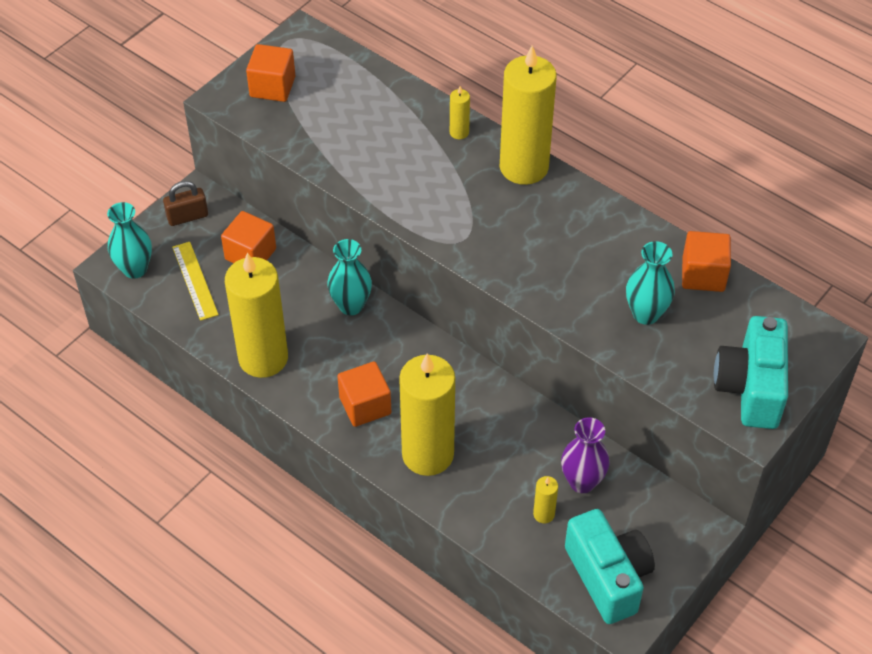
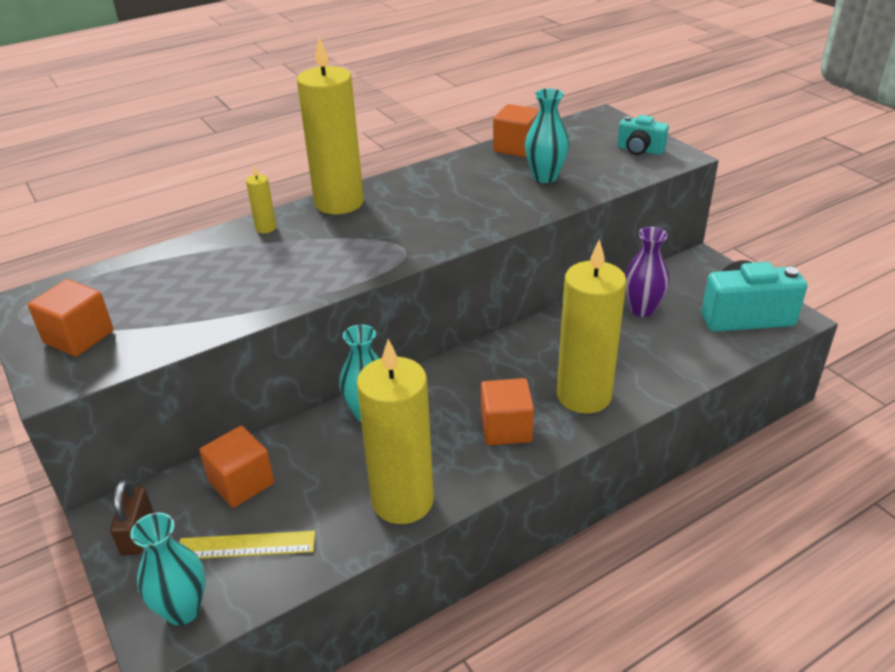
camera: 70 degrees left, 15 degrees down
yellow candle [533,476,558,523] -> none
turquoise camera [714,316,788,429] -> turquoise camera [617,115,669,155], size x0.57

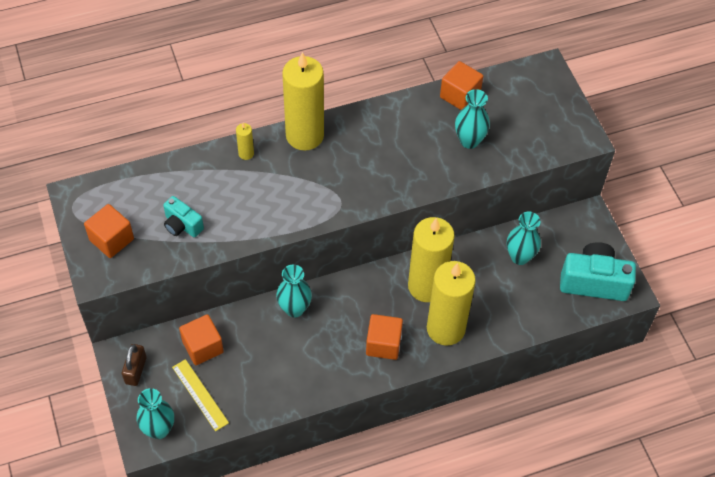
camera: 10 degrees right, 20 degrees up
yellow ruler [179,531,315,559] -> yellow ruler turned 45 degrees clockwise [172,359,229,431]
yellow candle [357,339,434,524] -> yellow candle moved to [408,217,455,302]
turquoise camera [617,115,669,155] -> turquoise camera moved to [163,196,204,237]
purple vase [625,227,669,317] -> turquoise vase [507,212,541,265]

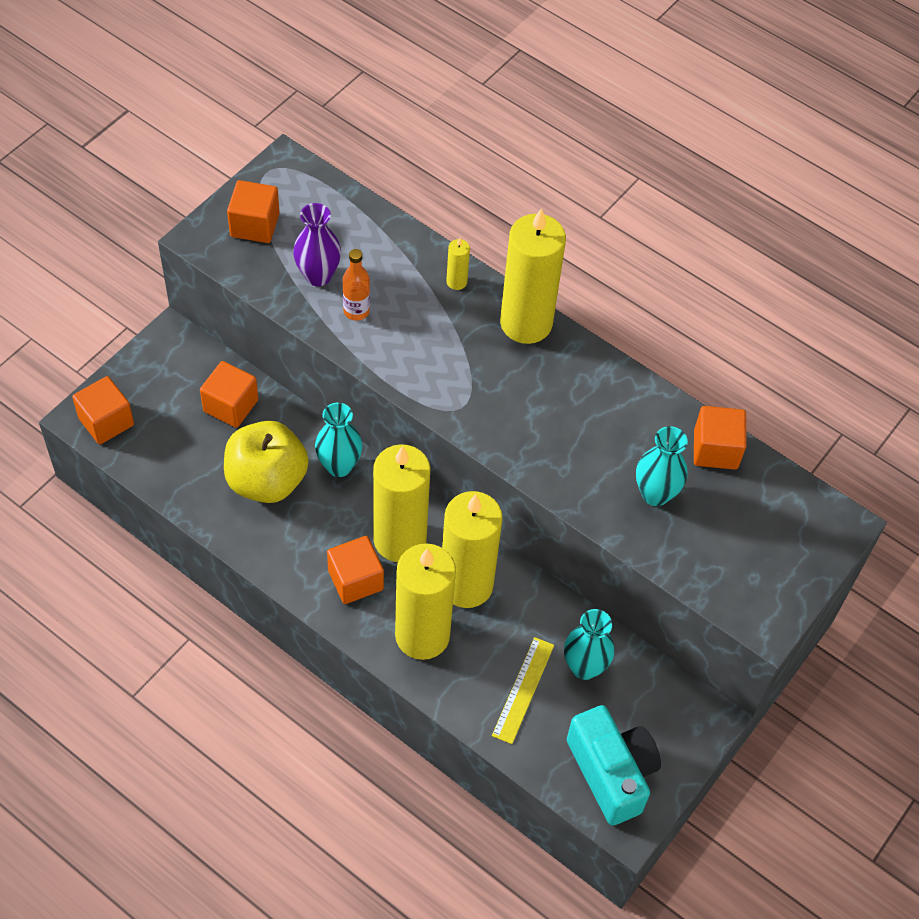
camera: 55 degrees right, 0 degrees up
brown padlock [122,344,147,386] -> none
turquoise vase [137,388,174,439] -> orange cube [72,376,134,444]
turquoise camera [163,196,204,237] -> purple vase [293,203,341,286]
yellow ruler [172,359,229,431] -> yellow ruler moved to [492,637,554,744]
none -> yellow apple [224,421,309,503]
none -> orange bottle [343,249,370,321]
none -> yellow candle [373,444,430,562]

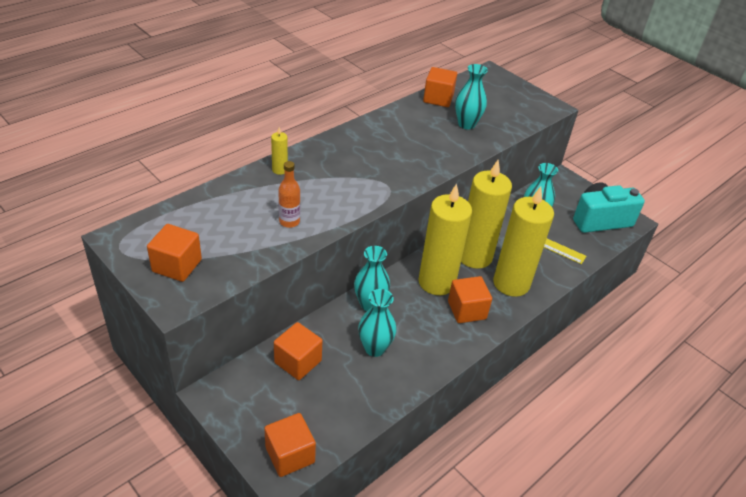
camera: 80 degrees left, 15 degrees down
yellow apple [224,421,309,503] -> turquoise vase [358,289,397,357]
purple vase [293,203,341,286] -> none
yellow candle [500,208,566,344] -> none

